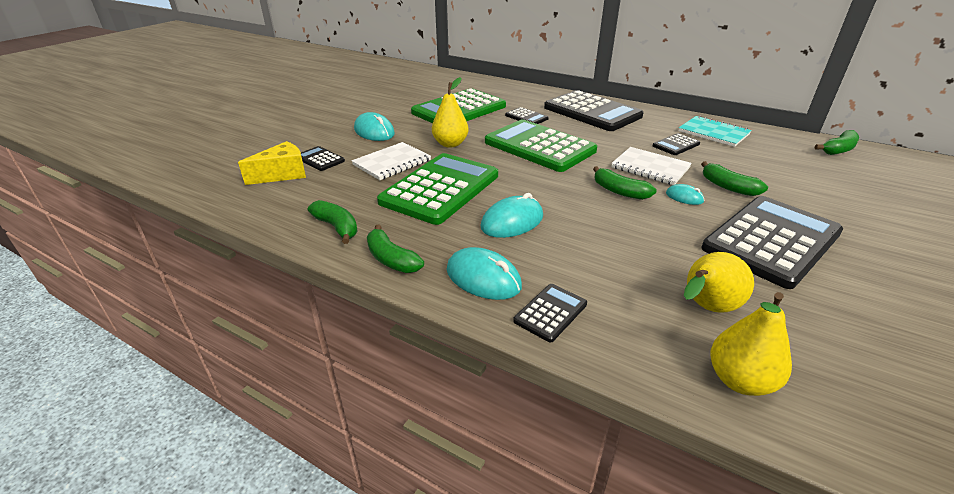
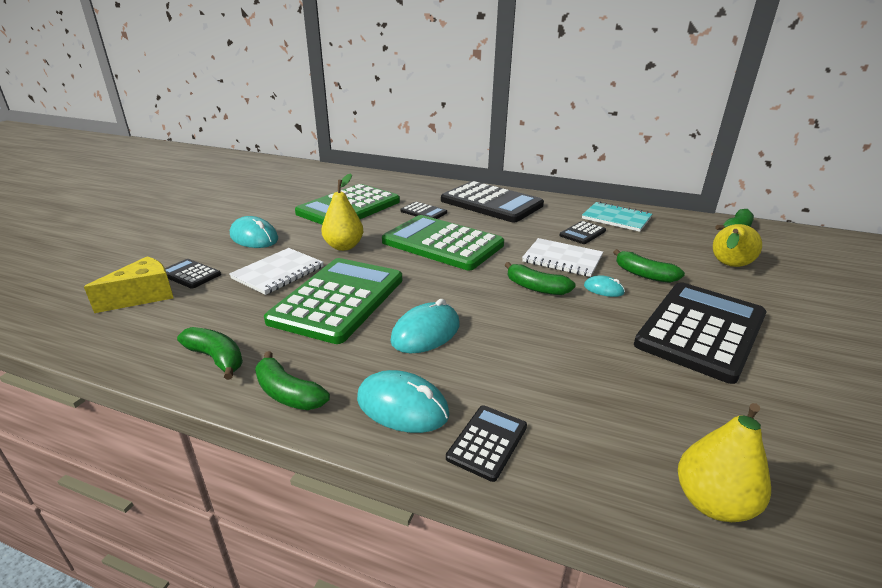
camera: 10 degrees left, 5 degrees down
yellow pear [684,252,754,313] -> yellow pear moved to [713,224,762,267]

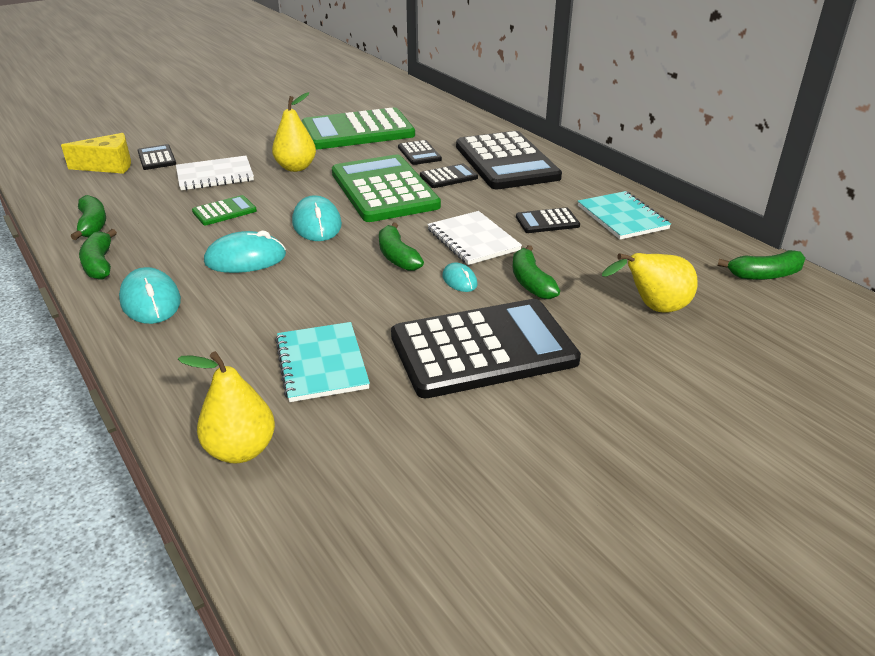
camera: 35 degrees right, 5 degrees up
turquoise mouse [230,216,278,248] -> turquoise mouse moved to [292,195,342,241]
green calculator [264,258,402,344] -> green calculator [192,195,257,225], size x0.44
black calculator [446,405,527,482] -> black calculator moved to [420,164,478,188]
none -> turquoise notebook [275,322,370,402]

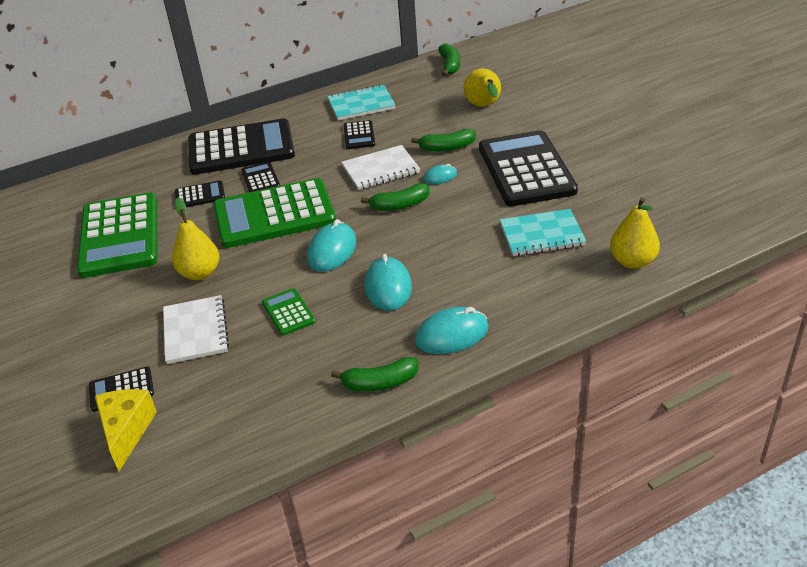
camera: 80 degrees left, 5 degrees up
green banana [71,195,106,240] -> none
turquoise mouse [292,195,342,241] -> turquoise mouse turned 60 degrees counterclockwise [307,219,356,272]

